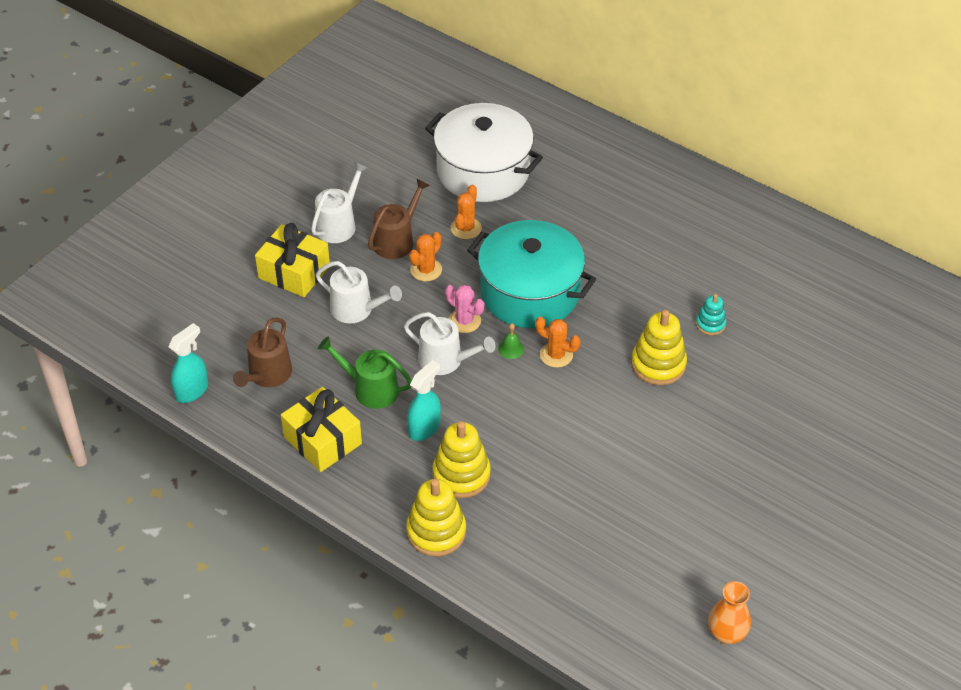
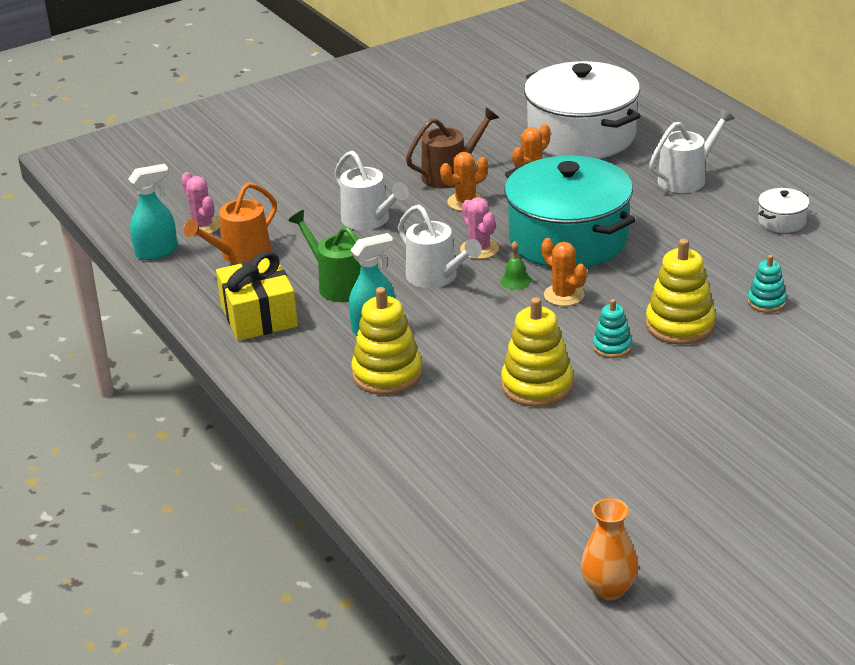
camera: 25 degrees right, 15 degrees down
brown watering can [233,317,292,387] -> orange watering can [184,182,277,264]
yellow gift [255,223,330,297] -> none
white watering can [311,162,367,243] -> white watering can moved to [649,108,735,193]
yellow stacking toy [406,479,466,557] -> yellow stacking toy moved to [501,297,573,407]
none -> pink cactus [181,172,220,236]
none -> turquoise stacking toy [593,299,632,358]
none -> white pot [758,188,810,233]

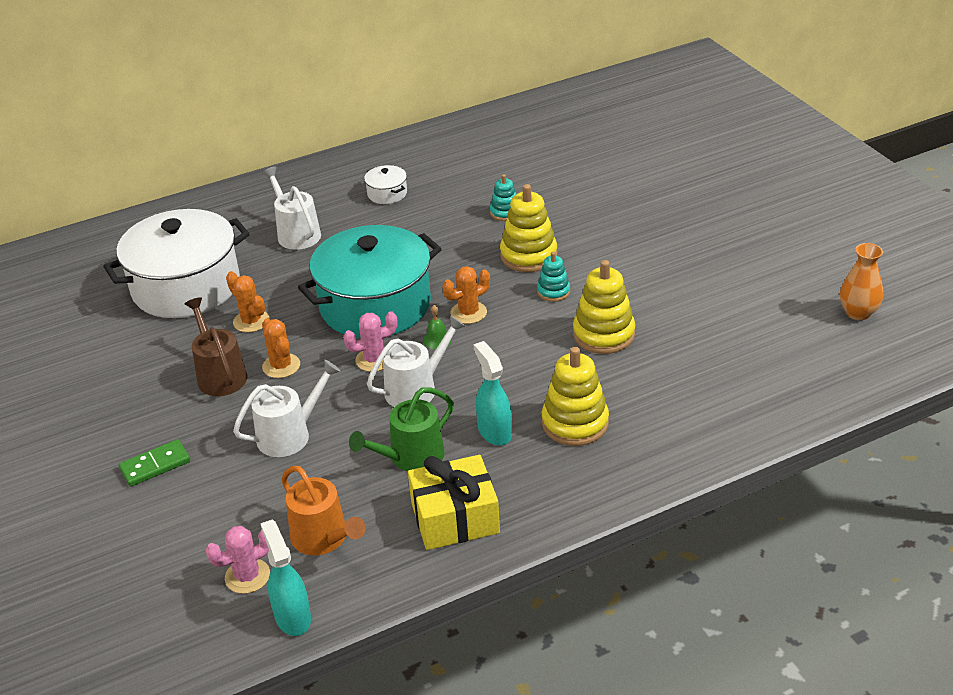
camera: 85 degrees left, 5 degrees up
none -> green domino [119,439,190,487]

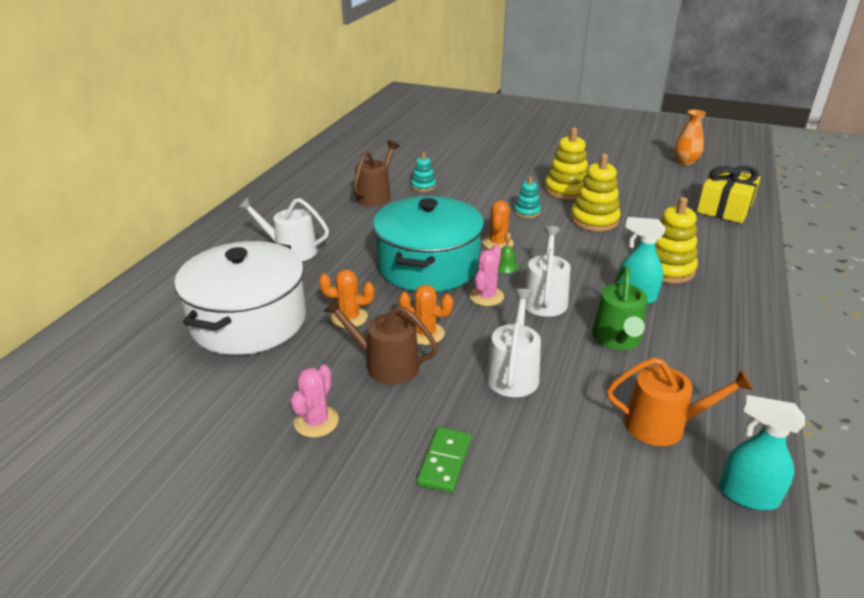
camera: 45 degrees left, 5 degrees down
pink cactus [205,526,270,594] -> pink cactus moved to [291,365,339,438]
white pot [364,165,407,204] -> none
yellow gift [408,455,500,550] -> yellow gift moved to [697,166,761,223]
yellow stacking toy [500,184,557,272] -> yellow stacking toy moved to [544,128,588,200]
none -> brown watering can [353,140,399,206]

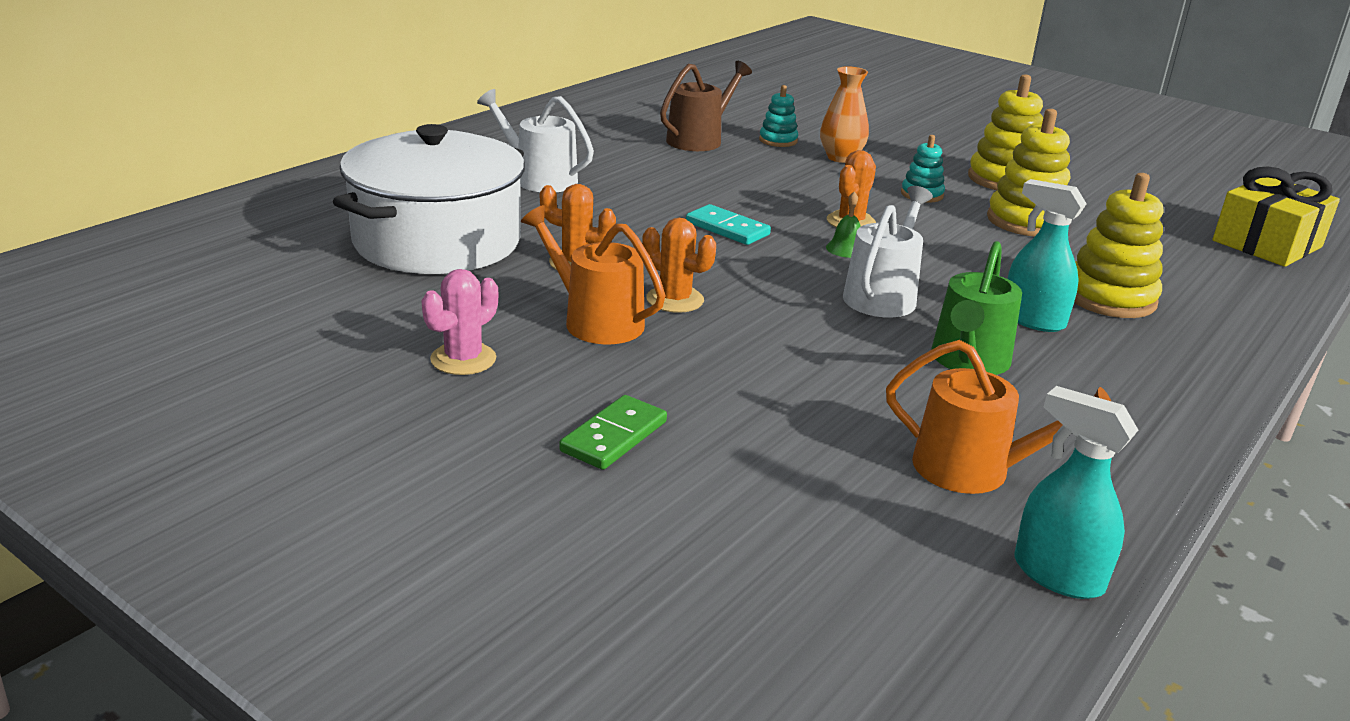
camera: 15 degrees right, 5 degrees down
brown watering can [323,298,438,384] -> orange watering can [521,205,665,344]
turquoise pot [373,196,484,292] -> turquoise domino [686,204,771,245]
pink cactus [469,245,504,306] -> none
white watering can [486,288,541,397] -> none
orange vase [674,110,706,165] -> orange vase moved to [820,66,869,163]

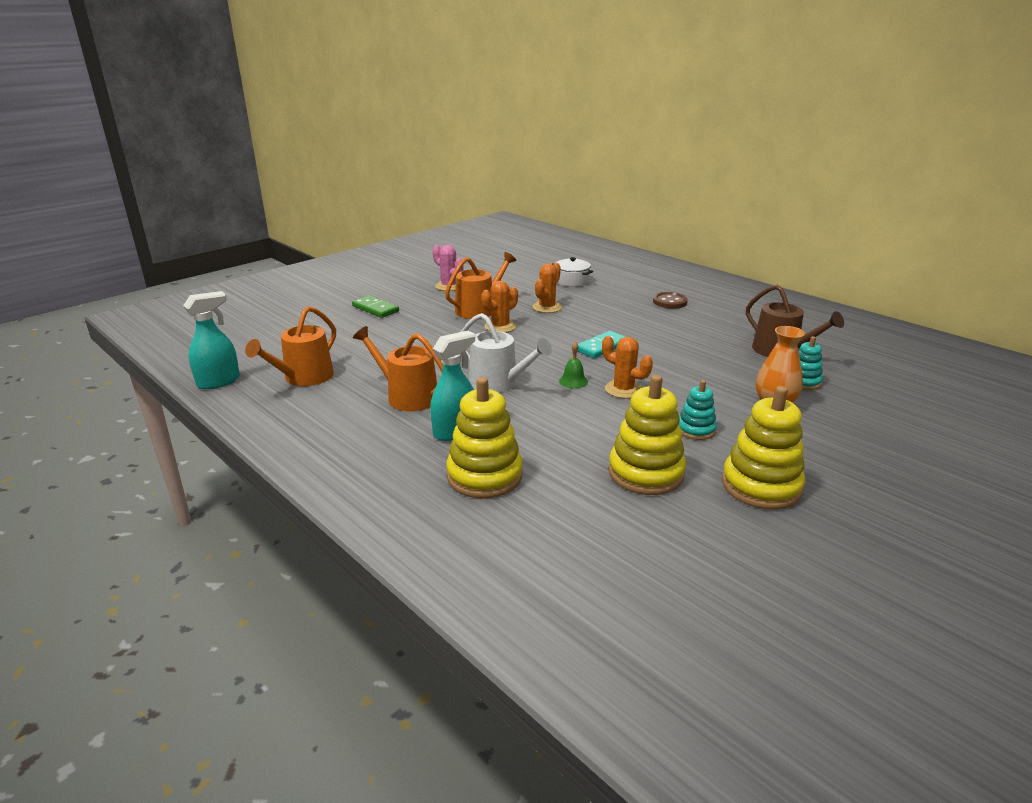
camera: 100 degrees right, 0 degrees up
white pot [333,124,525,274] -> white pot [552,257,593,287], size x0.40
white watering can [477,89,594,192] -> brown button [653,292,688,309]
green watering can [931,241,1022,375] -> orange watering can [353,326,443,411]
yellow gift [1213,166,1340,267] -> none

